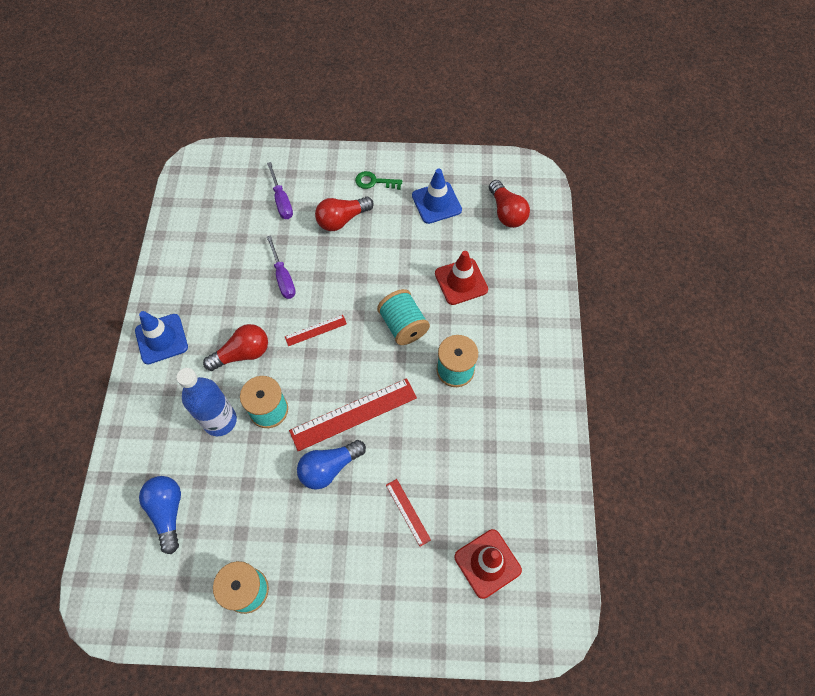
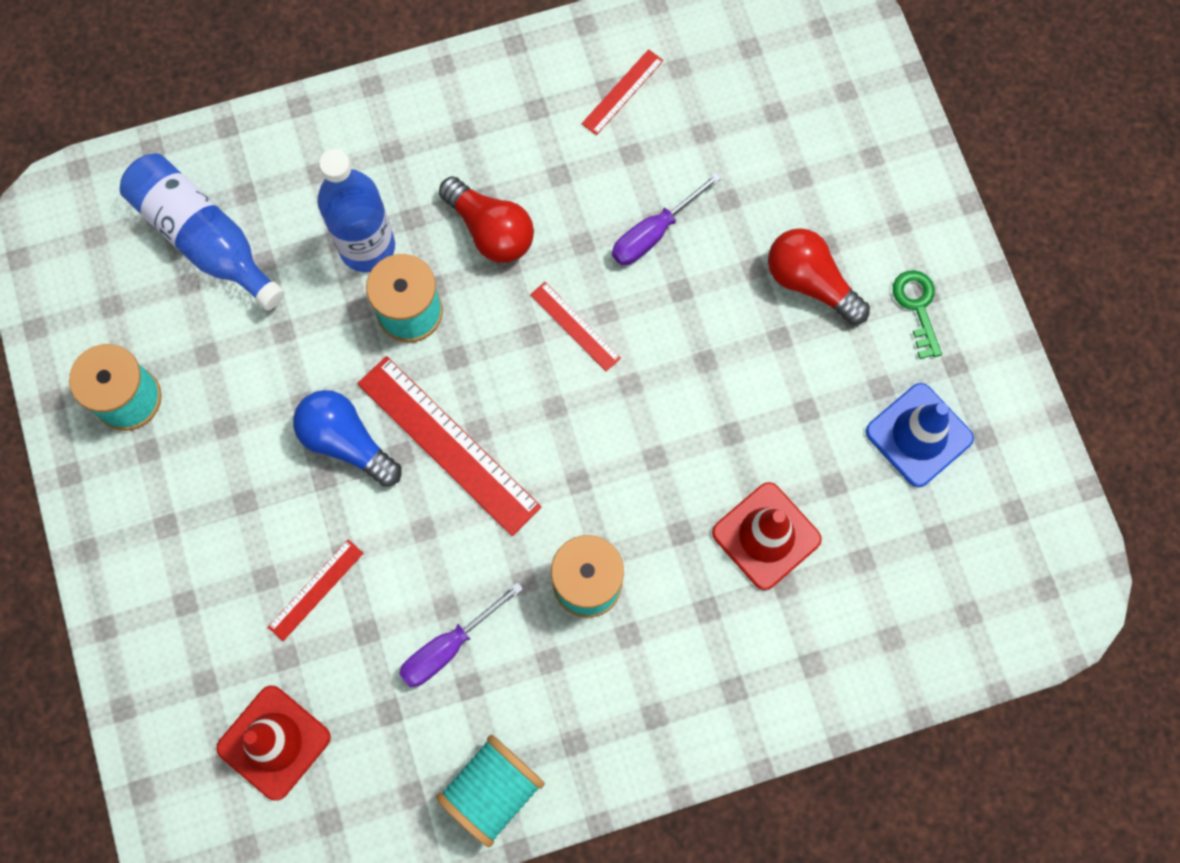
camera: 70 degrees right, 10 degrees up
blue traffic cone [135,311,188,364] -> none
blue light bulb [139,476,181,554] -> blue bottle [120,153,285,311]
purple screwdriver [267,162,293,219] -> purple screwdriver moved to [399,582,523,687]
turquoise spool [377,289,430,345] -> turquoise spool moved to [436,735,545,847]
red light bulb [489,180,530,228] -> none
none -> red ruler [582,49,663,135]

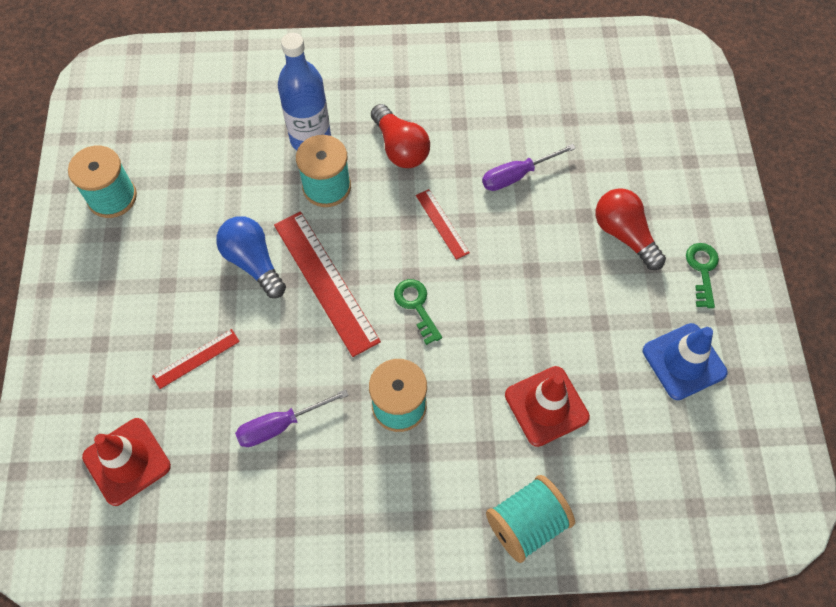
camera: 15 degrees right, 10 degrees down
blue bottle [120,153,285,311] -> none
turquoise spool [436,735,545,847] -> turquoise spool moved to [486,475,575,563]
red ruler [582,49,663,135] -> none
none -> green key [394,279,442,345]

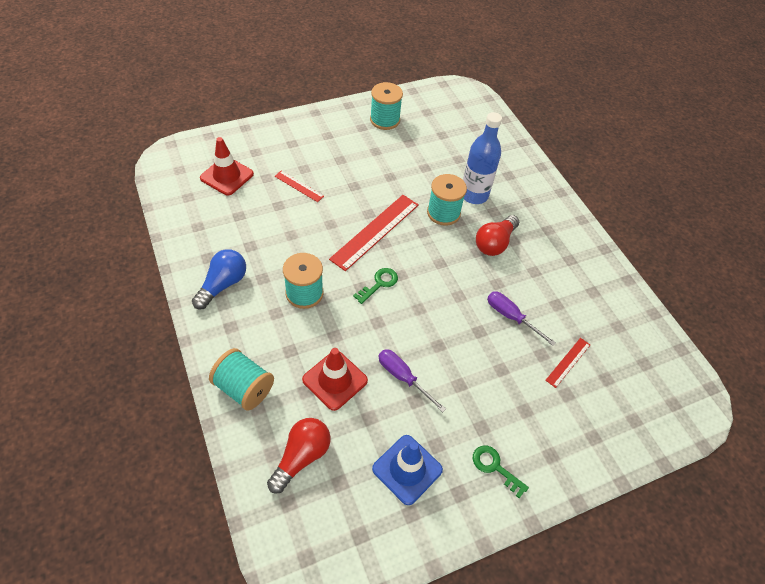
camera: 65 degrees right, 10 degrees down
blue light bulb [216,216,286,298] -> blue light bulb moved to [192,249,246,309]
purple screwdriver [235,389,349,447] -> purple screwdriver moved to [378,349,446,412]
red ruler [416,189,470,260] -> red ruler moved to [545,338,590,388]
red light bulb [596,188,666,270] -> red light bulb moved to [267,418,331,494]
green key [686,243,719,308] -> green key turned 120 degrees counterclockwise [473,446,529,498]

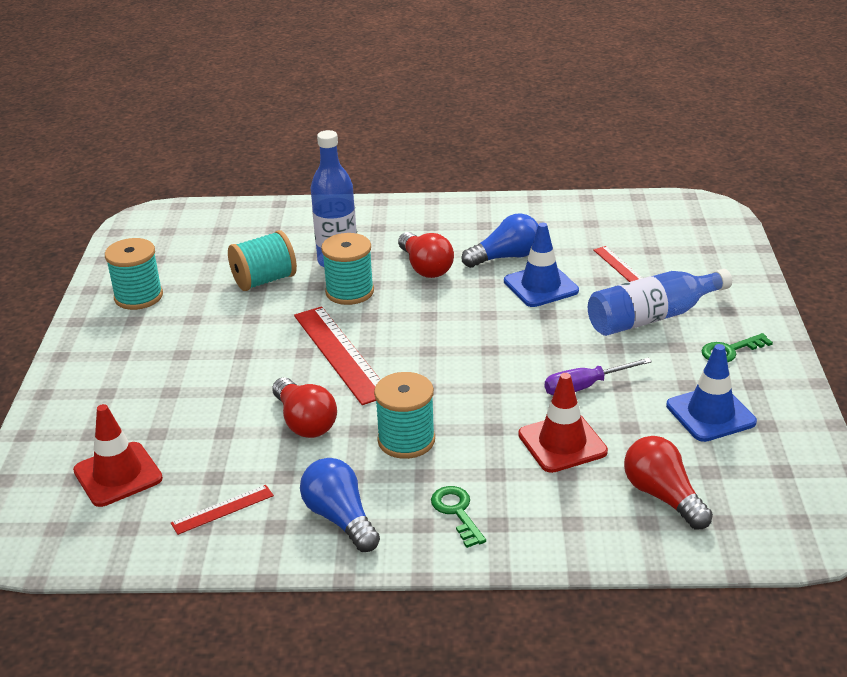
camera: 60 degrees left, 20 degrees down
turquoise spool [209,348,274,410] -> turquoise spool moved to [228,230,297,291]
red ruler [274,171,324,202] -> red ruler moved to [171,485,274,535]
green key [353,268,398,304] -> green key moved to [431,486,486,548]
purple screwdriver [487,291,556,346] -> blue traffic cone [504,223,579,307]
none -> red light bulb [272,377,337,438]
none -> blue light bulb [461,213,538,268]
none -> blue bottle [588,269,732,336]

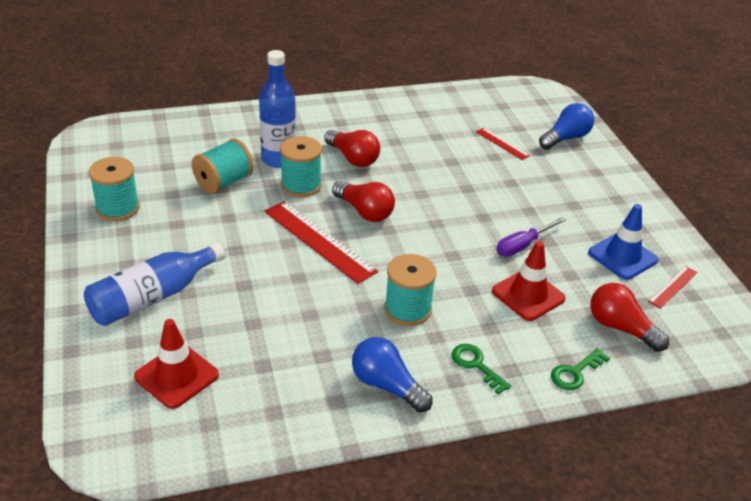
camera: 20 degrees left, 5 degrees up
red ruler [171,485,274,535] -> red ruler moved to [648,266,697,309]
red light bulb [272,377,337,438] -> red light bulb moved to [332,181,395,222]
blue light bulb [461,213,538,268] -> blue light bulb moved to [539,103,594,150]
blue traffic cone [504,223,579,307] -> none
blue bottle [588,269,732,336] -> blue bottle moved to [84,242,225,326]
green key [701,333,773,363] -> green key moved to [551,348,610,390]

